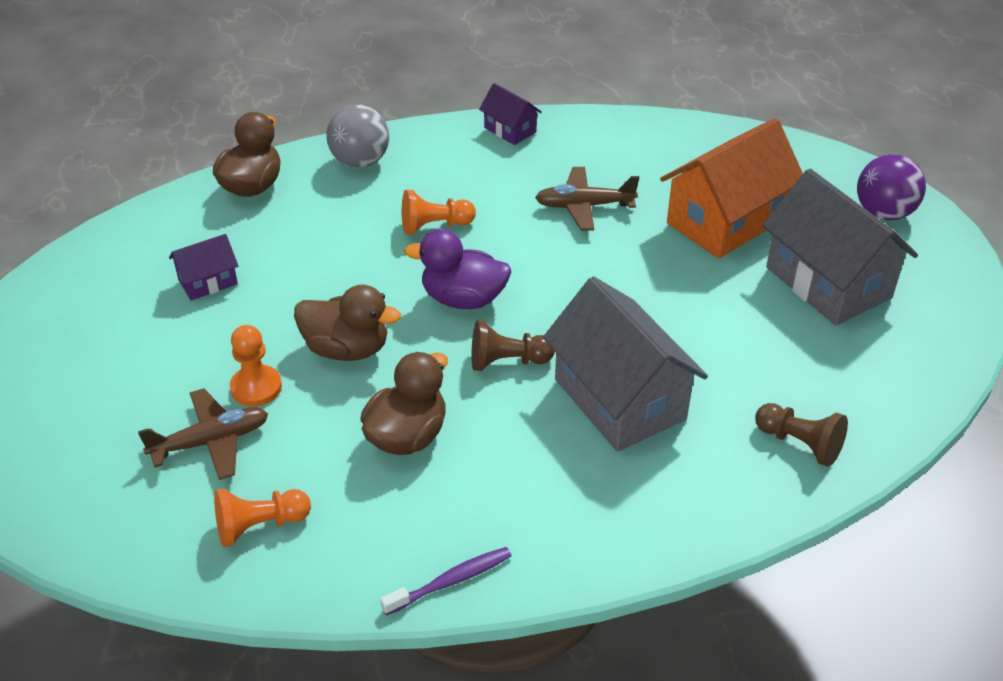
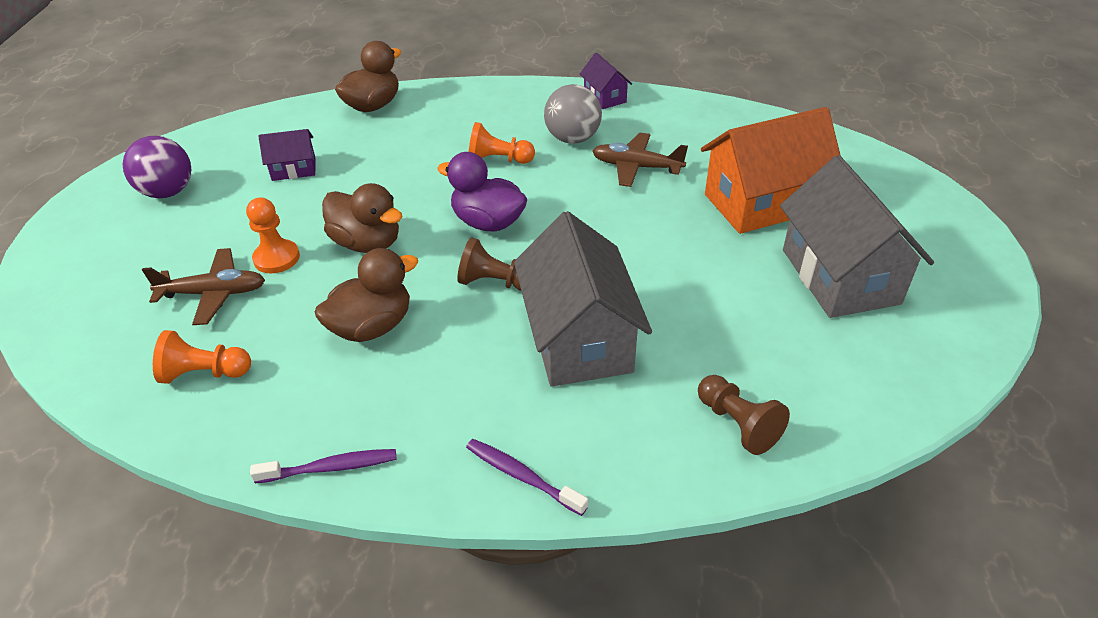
camera: 20 degrees right, 0 degrees up
grey ball [326,105,389,168] -> grey ball moved to [544,84,602,144]
purple ball [857,154,926,220] -> purple ball moved to [123,136,191,198]
none -> purple toothbrush [466,439,588,516]

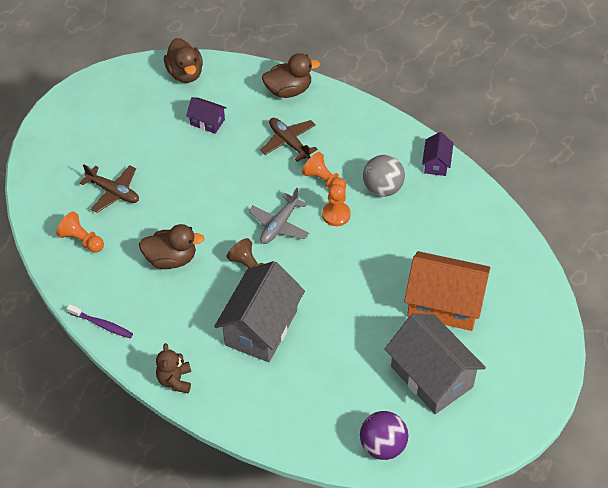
camera: 35 degrees right, 10 degrees up
purple ball [123,136,191,198] -> purple ball moved to [360,411,408,460]
orange pawn [246,197,300,273] -> orange pawn moved to [322,184,351,226]
brown duck [322,183,403,253] -> brown duck moved to [164,38,203,83]
purple duck [437,152,527,232] -> grey plane [249,188,309,244]
purple toothbrush [466,439,588,516] -> brown teddy bear [156,343,191,393]
brown plane [592,133,688,187] -> brown plane moved to [261,118,318,162]
brown pawn [698,375,790,455] -> none
grey house [780,155,934,318] -> grey house turned 60 degrees counterclockwise [385,313,486,414]

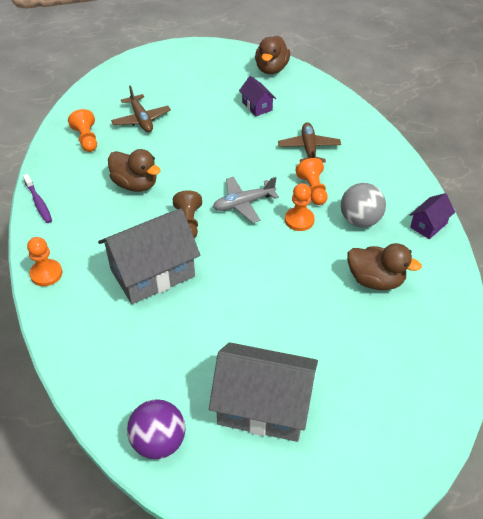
camera: 35 degrees right, 5 degrees down
brown teddy bear [156,343,191,393] -> orange pawn [27,237,62,286]
brown duck [262,53,320,98] -> brown duck moved to [347,243,422,290]
grey house [385,313,486,414] -> grey house turned 75 degrees counterclockwise [209,342,318,442]
orange house [404,251,490,331] -> none

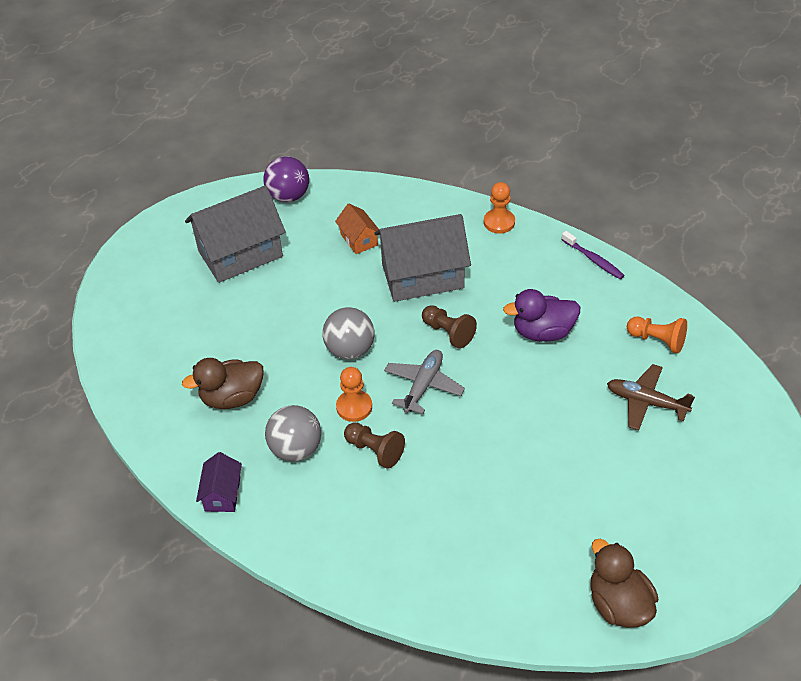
camera: 140 degrees right, 0 degrees up
purple toothbrush [23,174,52,223] -> purple toothbrush turned 150 degrees counterclockwise [561,231,625,279]
grey house [98,208,200,304] -> grey house turned 60 degrees clockwise [374,214,471,302]
brown duck [108,149,161,192] -> purple duck [503,289,580,342]
purple house [239,76,276,116] -> none
brown plane [278,122,341,163] -> none
orange pawn [295,158,327,205] -> brown pawn [344,423,405,469]
none -> grey ball [322,307,375,359]
none -> orange house [335,203,379,254]

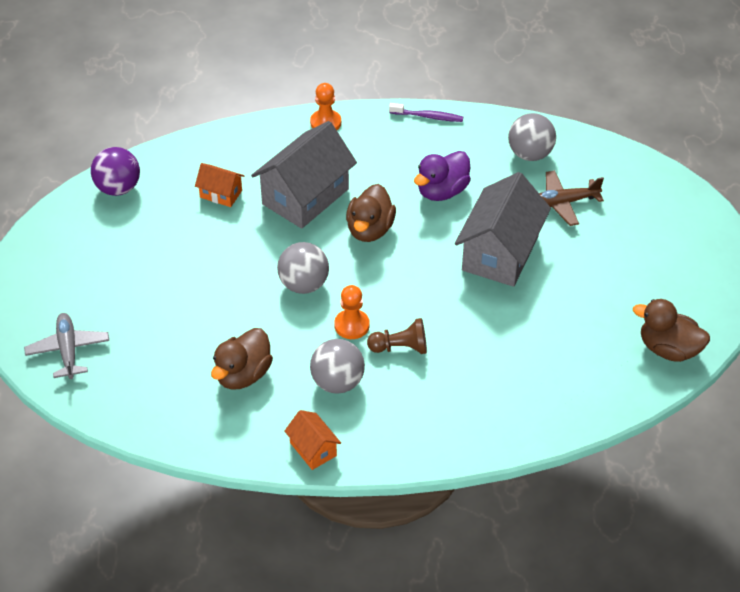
camera: 40 degrees left, 0 degrees up
grey house [185,185,286,283] -> grey house moved to [455,172,551,287]
purple house [196,452,242,512] -> orange house [284,410,341,470]
grey plane [384,350,465,414] -> grey plane moved to [24,313,109,379]
brown pawn [422,305,477,348] -> brown duck [346,184,396,242]
orange pawn [627,317,687,353] -> grey ball [508,113,556,161]

